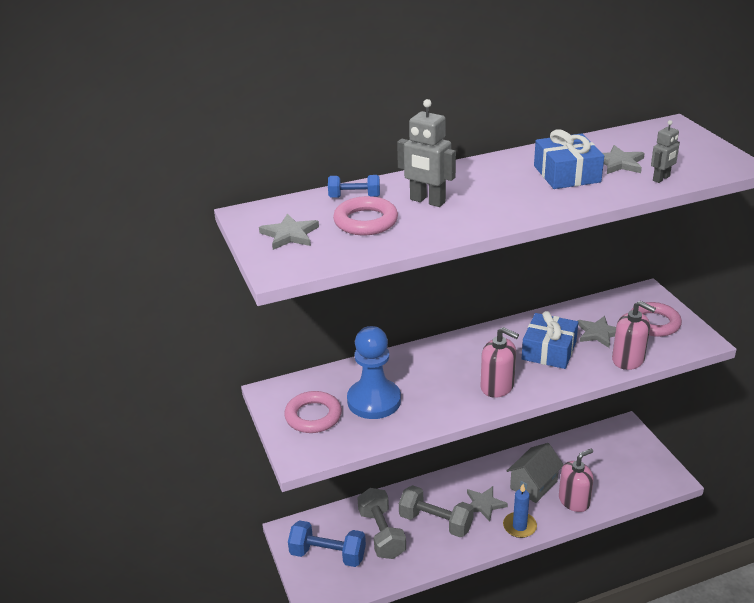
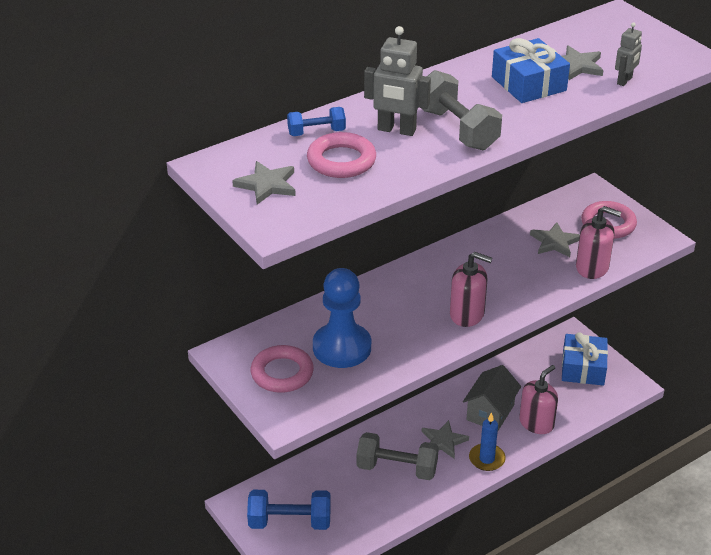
camera: 15 degrees left, 5 degrees up
grey dumbbell [357,488,406,559] -> grey dumbbell moved to [421,70,502,150]
blue gift [522,311,578,369] -> blue gift moved to [562,332,608,386]

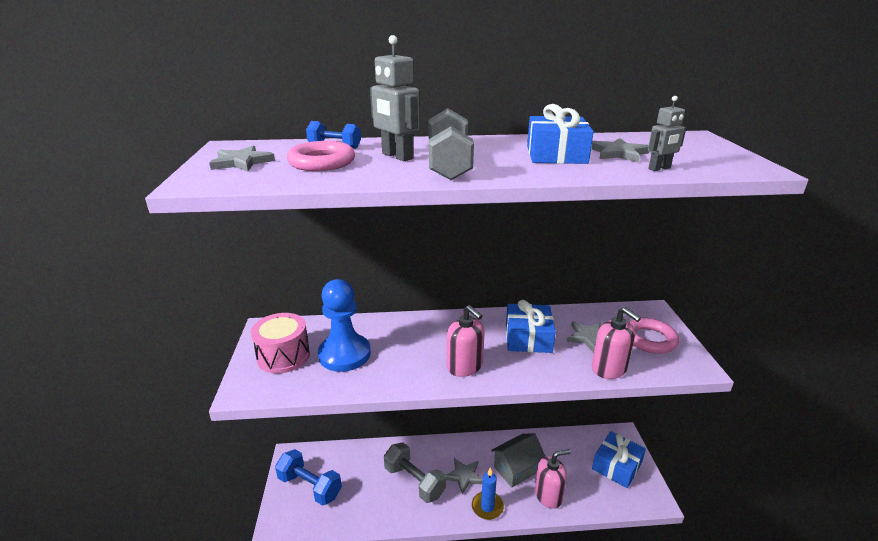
camera: 30 degrees right, 10 degrees down
pink ring [251,345,314,393] -> pink drum [251,313,310,374]
none -> blue gift [506,300,556,353]

